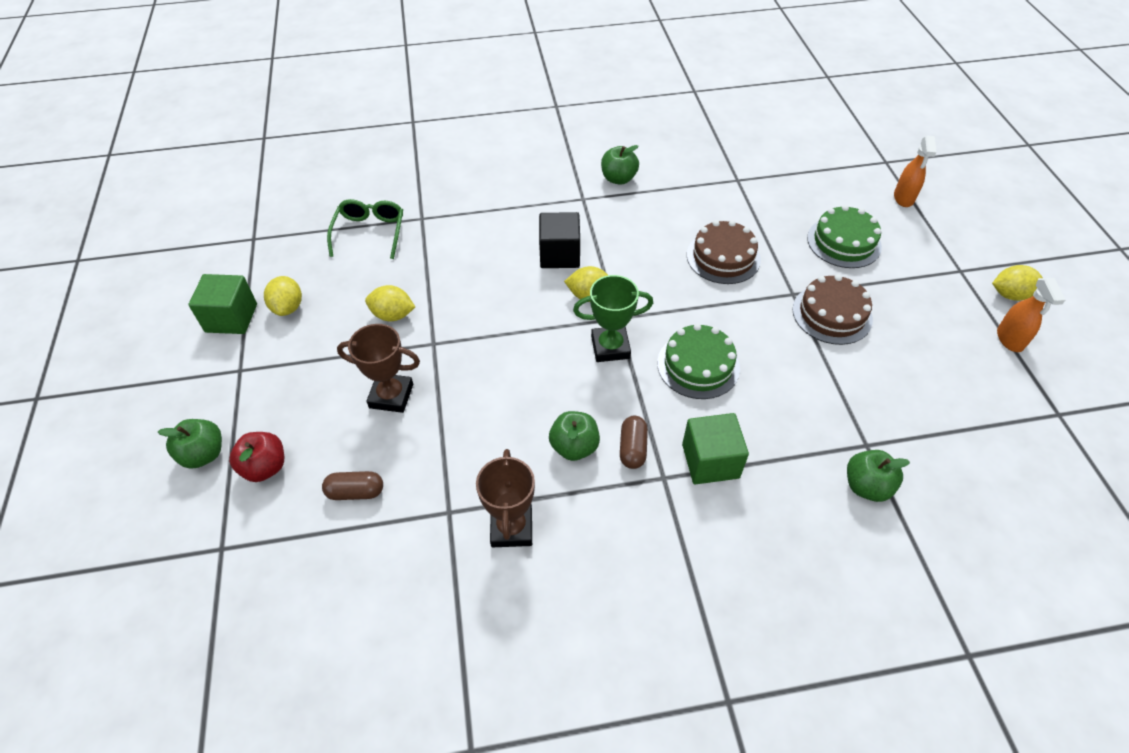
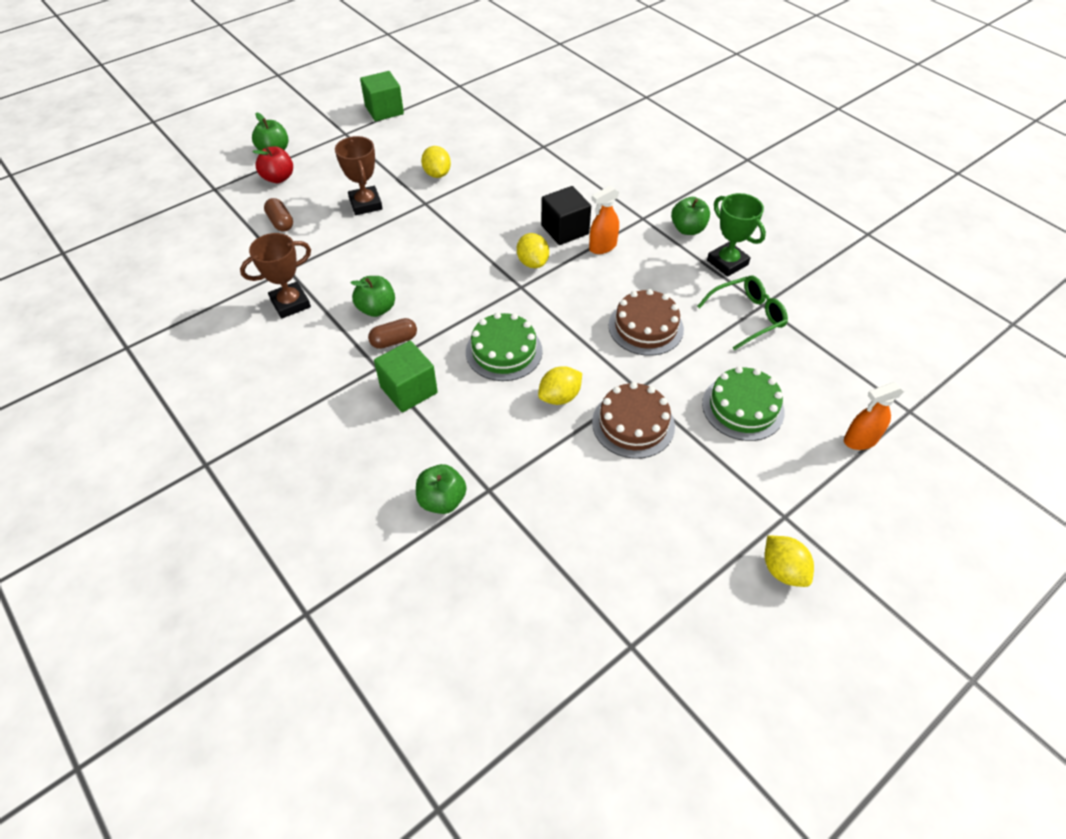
camera: 60 degrees right, 0 degrees up
yellow lemon [264,276,302,316] -> yellow lemon moved to [538,366,582,405]
green glasses [327,199,403,259] -> green glasses moved to [697,276,788,350]
green trophy [573,275,653,362] -> green trophy moved to [707,193,766,277]
orange spray bottle [997,278,1065,352] -> orange spray bottle moved to [589,185,619,254]

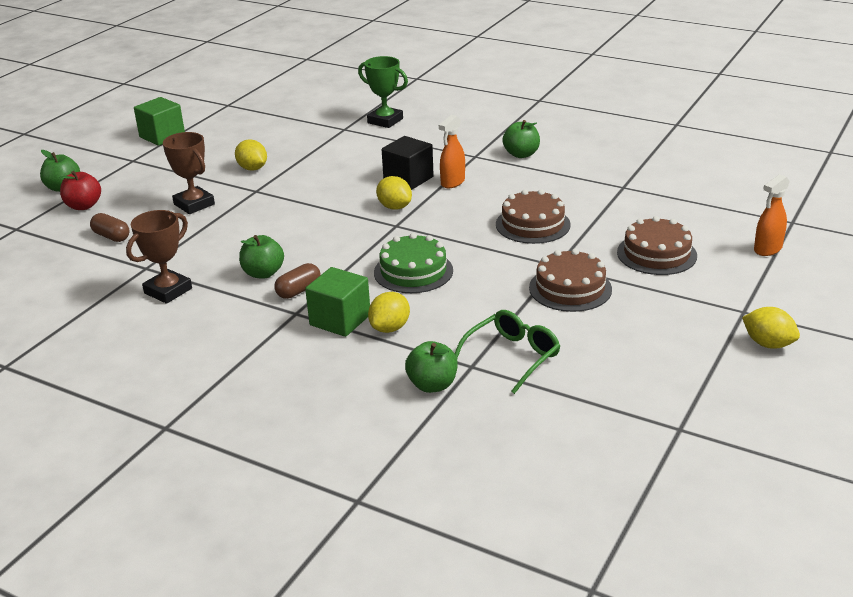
camera: 20 degrees left, 20 degrees down
yellow lemon [538,366,582,405] -> yellow lemon moved to [368,292,410,333]
green glasses [697,276,788,350] -> green glasses moved to [455,310,560,394]
green cake [702,366,785,441] -> brown cake [617,216,697,275]
green trophy [707,193,766,277] -> green trophy moved to [358,56,408,128]

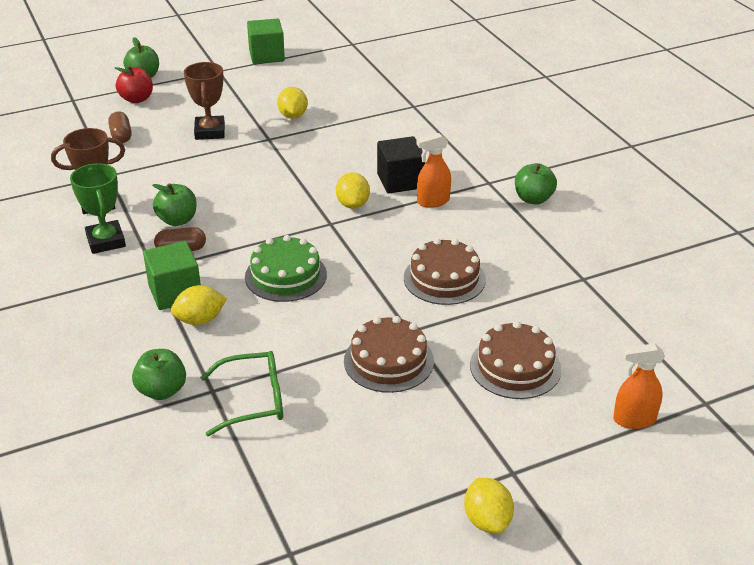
camera: 35 degrees right, 5 degrees up
green trophy [358,56,408,128] -> green trophy moved to [70,163,126,254]

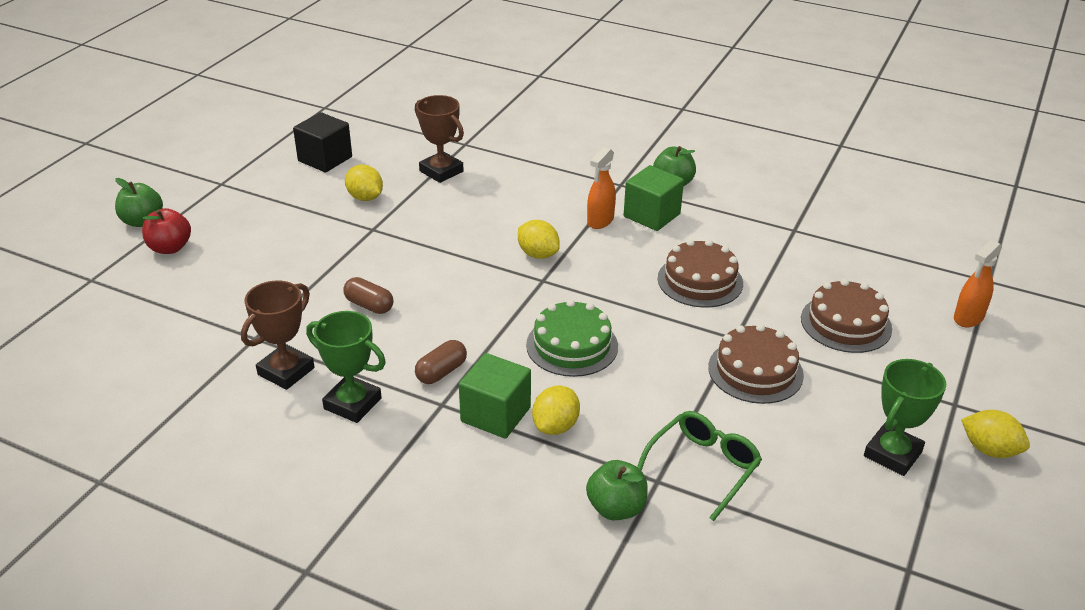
camera: 40 degrees left, 0 degrees up
brown capsule [108,111,132,143] -> brown capsule moved to [343,277,393,314]
green apple [152,183,196,226] -> none
brown trophy [184,62,225,140] -> brown trophy moved to [415,95,464,183]
green cube [247,18,285,64] -> green cube moved to [624,165,684,231]
black cube [377,136,425,193] -> black cube moved to [293,112,352,172]
none -> green trophy [864,359,946,476]

